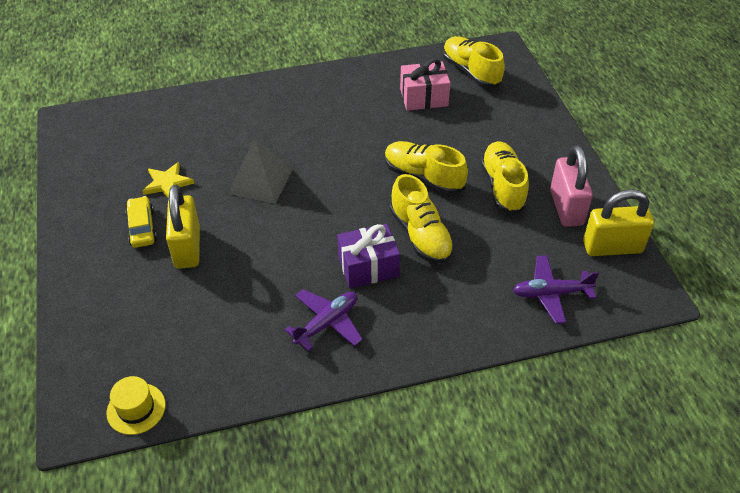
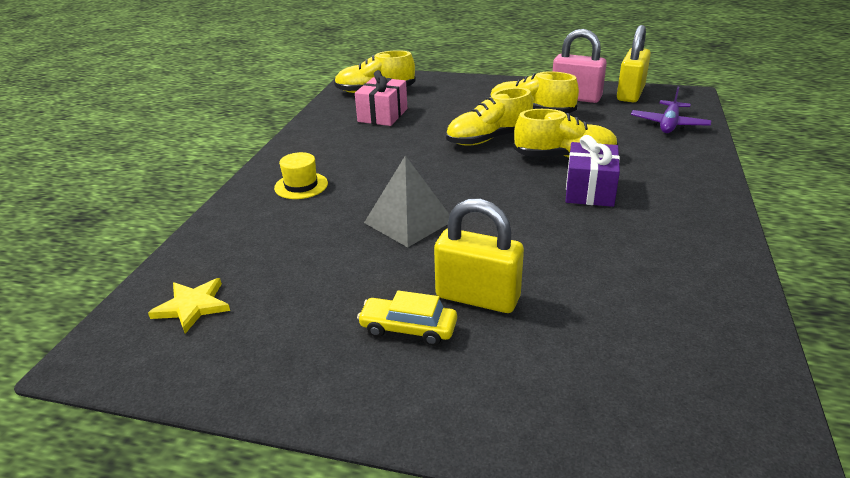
camera: 60 degrees left, 15 degrees down
yellow hat [107,376,166,435] -> yellow hat moved to [274,152,328,199]
yellow star [142,162,194,198] -> yellow star moved to [148,278,230,334]
purple plane [285,289,363,351] -> none

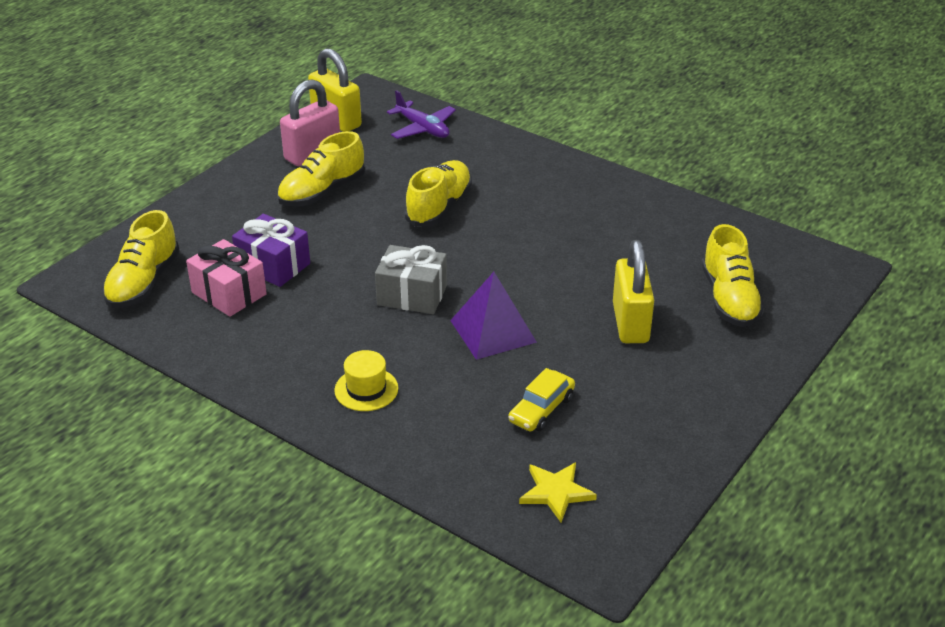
camera: 70 degrees left, 5 degrees up
yellow car [357,290,457,346] -> yellow car moved to [508,368,575,432]
grey pyramid [364,156,450,247] -> purple pyramid [450,272,537,360]
yellow padlock [434,199,524,313] -> yellow padlock turned 45 degrees counterclockwise [613,240,654,343]
yellow shoe [446,88,533,146] -> yellow shoe moved to [702,224,764,327]
purple gift [565,135,620,207] -> purple gift moved to [232,214,310,287]
none -> grey gift [375,245,447,314]

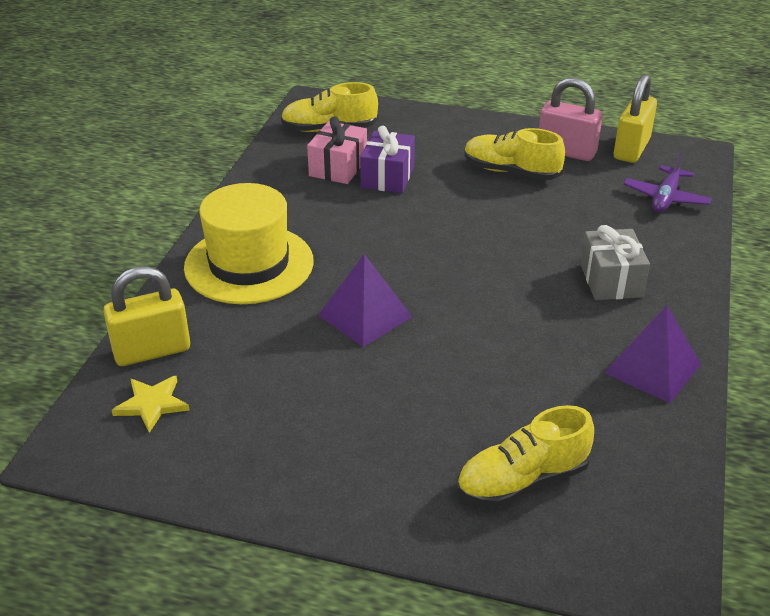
camera: 70 degrees right, 0 degrees up
yellow hat [334,350,398,411] -> yellow hat [184,183,314,304], size x2.22
grey gift [375,245,447,314] -> grey gift moved to [580,225,650,300]
yellow shoe [404,160,472,227] -> none
yellow car [508,368,575,432] -> none
yellow padlock [613,240,654,343] -> yellow padlock moved to [103,266,190,366]
none -> purple pyramid [604,305,701,403]

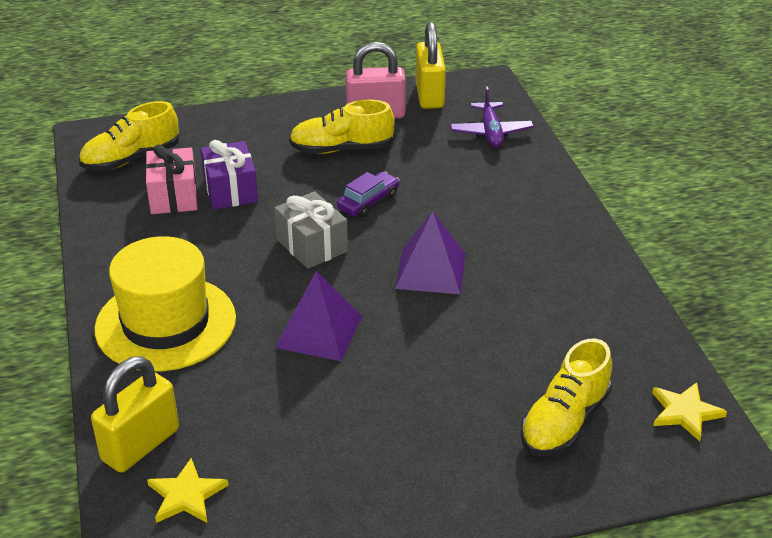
camera: 30 degrees left, 0 degrees up
grey gift [580,225,650,300] -> grey gift moved to [274,191,348,269]
purple pyramid [604,305,701,403] -> purple pyramid moved to [395,211,466,294]
none -> purple car [337,172,400,217]
none -> yellow star [652,382,727,442]

